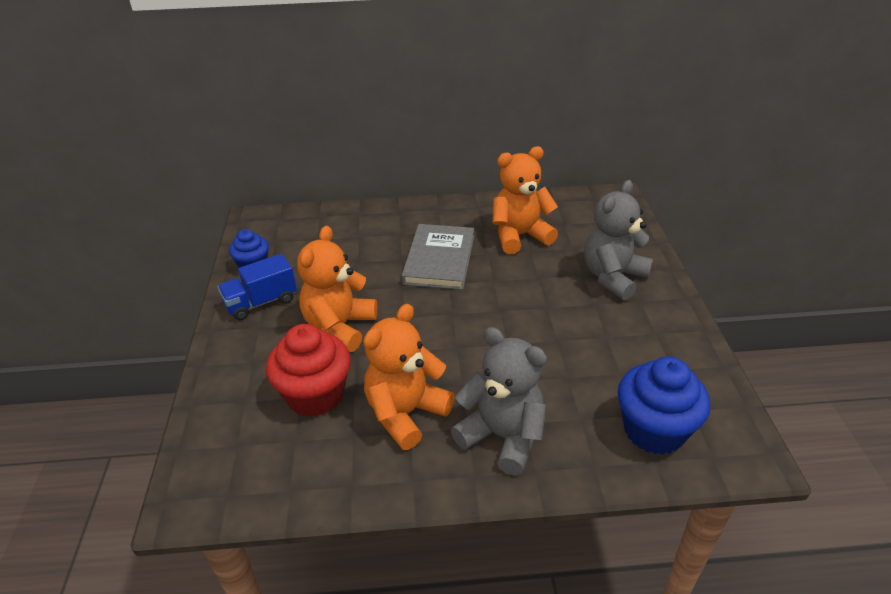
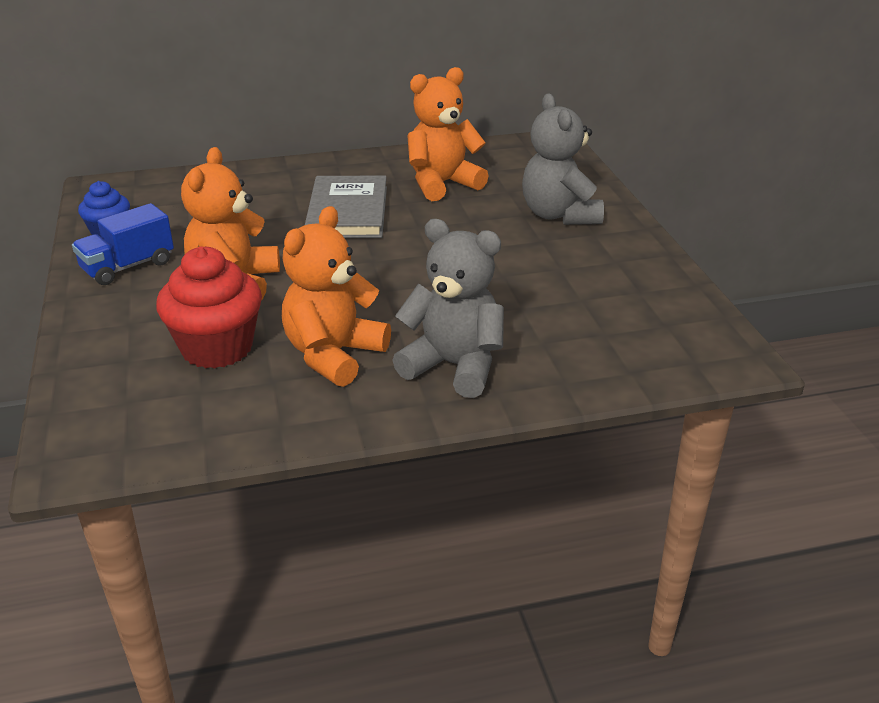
camera: 10 degrees left, 5 degrees down
grey teddy bear [584,180,653,301] -> grey teddy bear turned 45 degrees counterclockwise [522,94,604,225]
blue cupcake [618,356,710,455] -> none

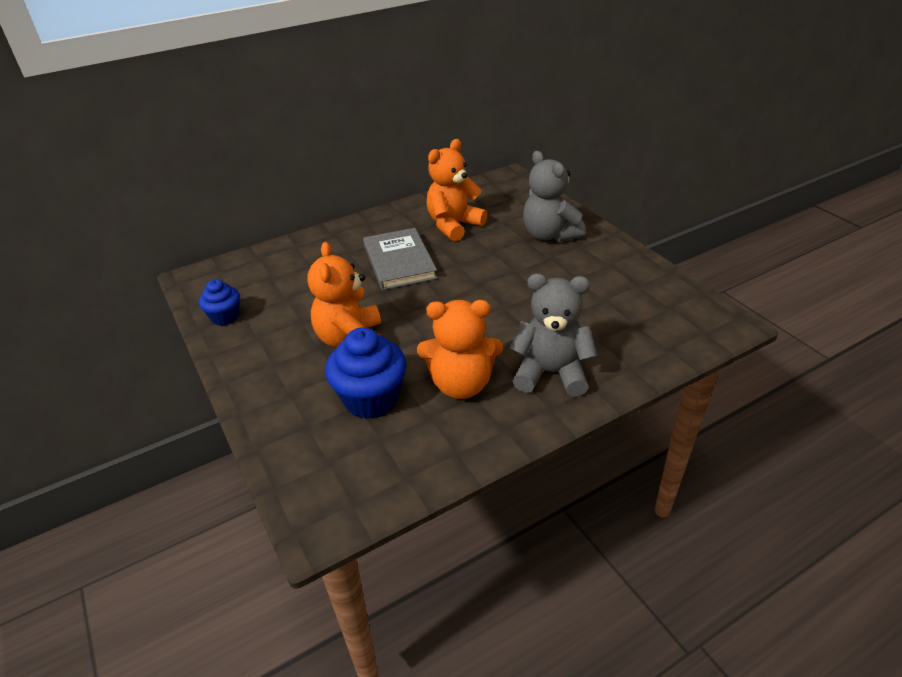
camera: 15 degrees left, 5 degrees up
blue truck [72,203,174,285] -> none
red cupcake [156,246,262,369] -> blue cupcake [325,327,407,419]
orange teddy bear [282,206,391,387] -> orange teddy bear turned 105 degrees counterclockwise [417,300,503,399]

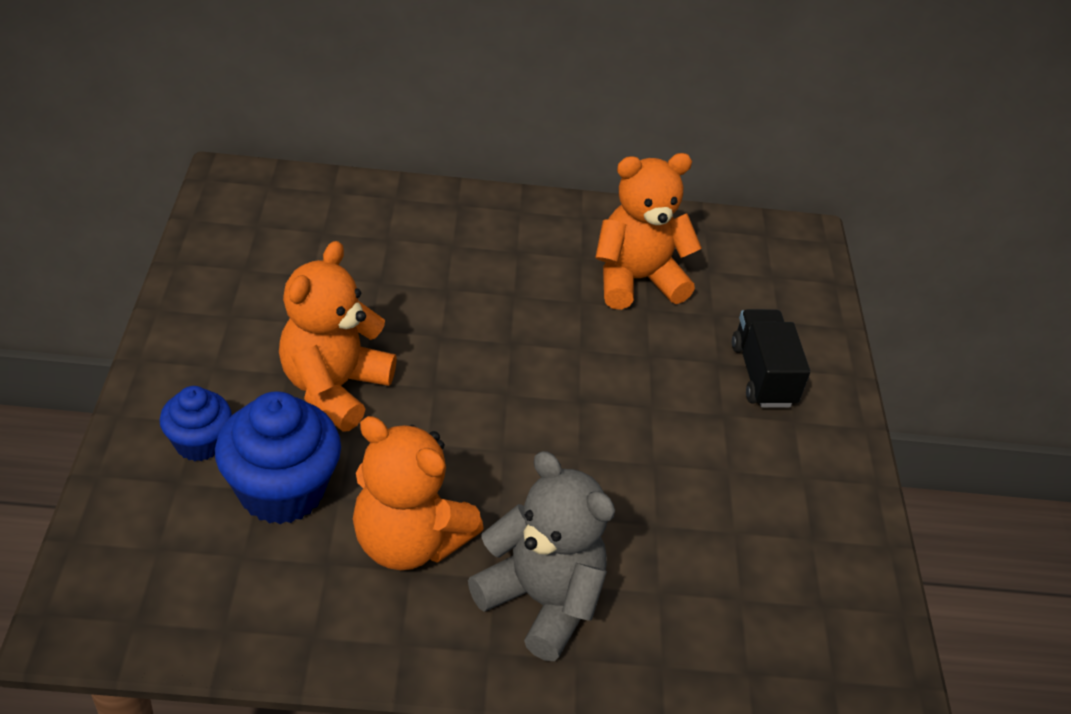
camera: 25 degrees right, 5 degrees up
blue cupcake [199,279,240,326] -> blue cupcake moved to [160,386,232,461]
grey book [363,228,437,290] -> none
grey teddy bear [523,151,586,242] -> black truck [732,309,810,407]

